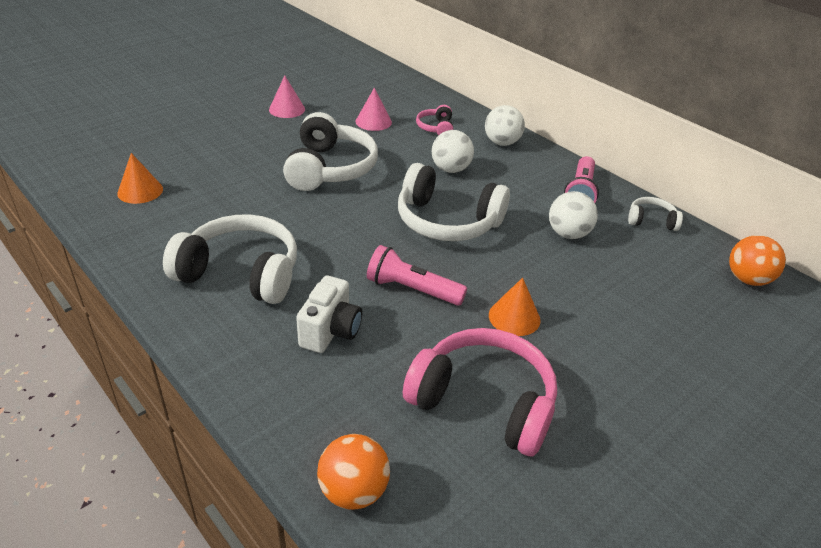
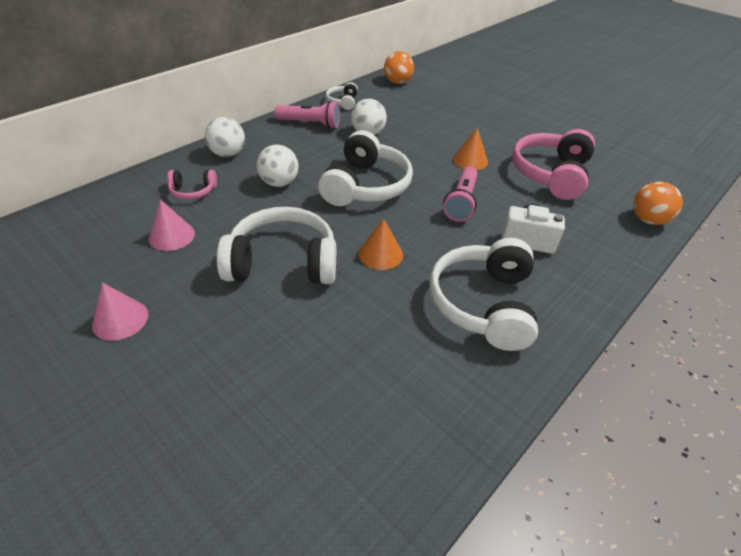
camera: 95 degrees left, 5 degrees up
orange cone [117,153,163,204] -> orange cone moved to [359,219,403,270]

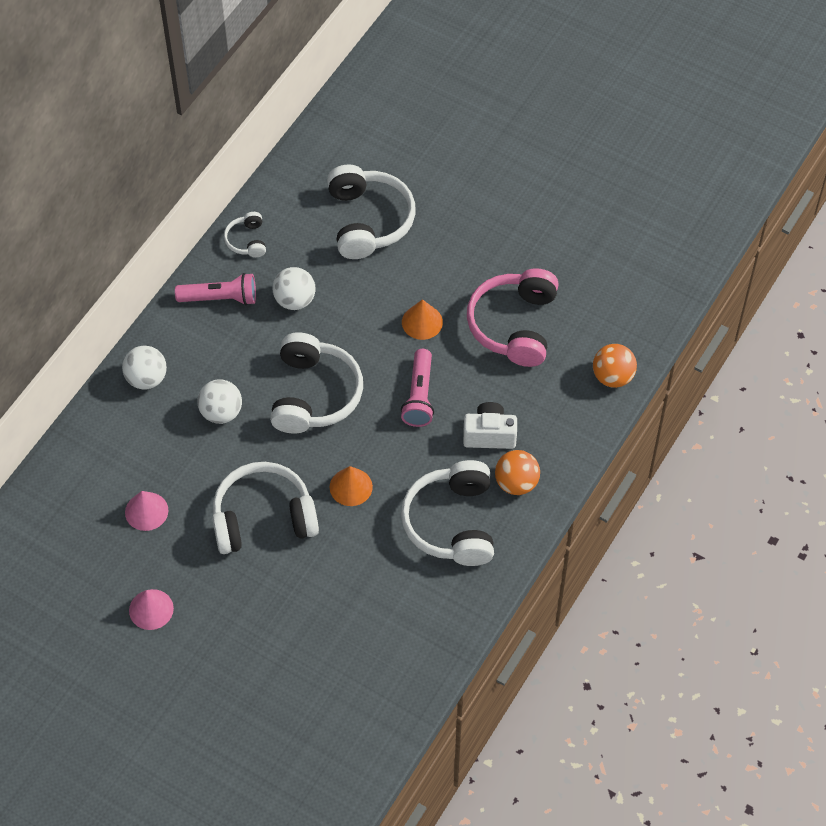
camera: 10 degrees left, 15 degrees up
pink headphones [167,170,217,200] -> none
orange ball [384,51,414,84] -> orange ball moved to [495,450,540,495]
none -> white headphones [327,165,415,259]

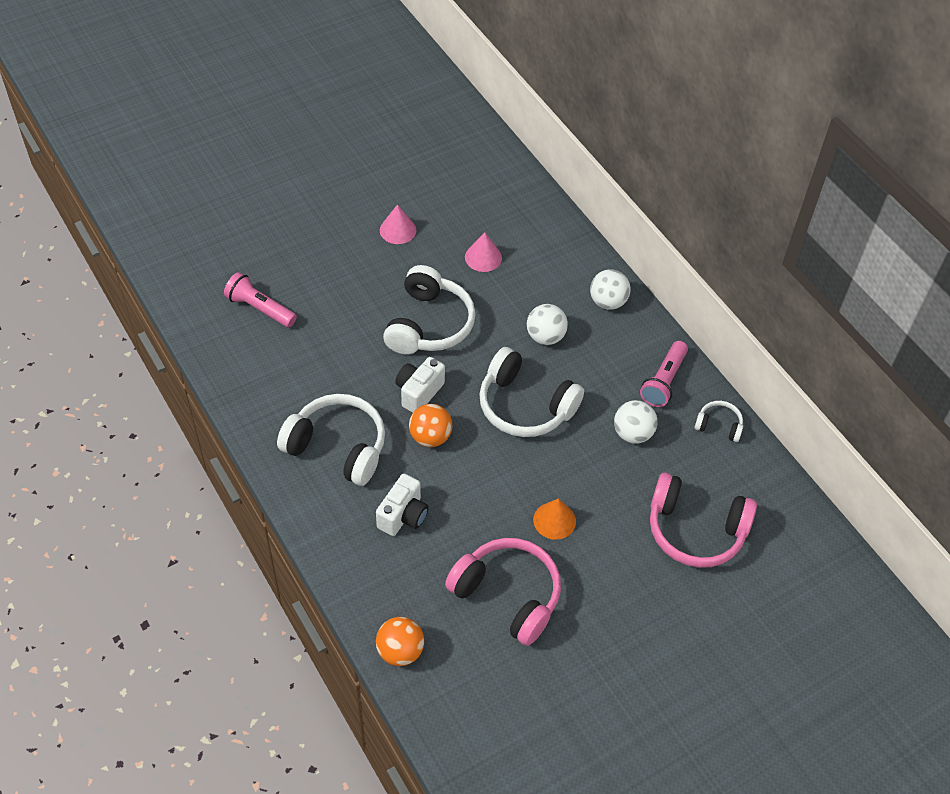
camera: 115 degrees right, 5 degrees down
white headphones [327,165,415,259] -> pink headphones [650,472,757,568]
orange cone [330,466,373,506] -> white camera [395,357,445,413]
pink flashlight [401,349,434,427] -> pink flashlight moved to [224,272,297,327]
orange ball [495,450,540,495] -> orange ball moved to [409,404,452,447]

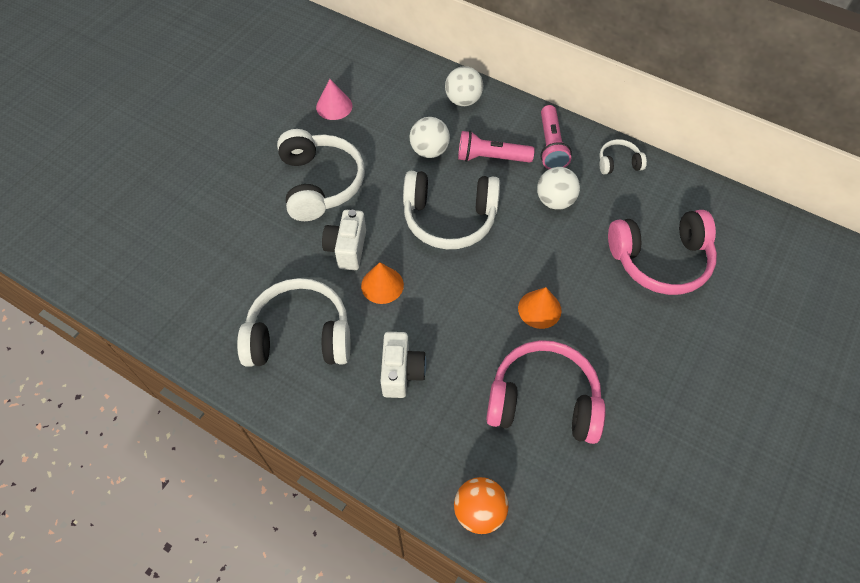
camera: 25 degrees left, 5 degrees up
pink flashlight [224,272,297,327] -> pink flashlight moved to [458,131,535,163]
pink cone [380,204,417,244] -> none
orange ball [409,404,452,447] -> orange cone [361,262,404,304]

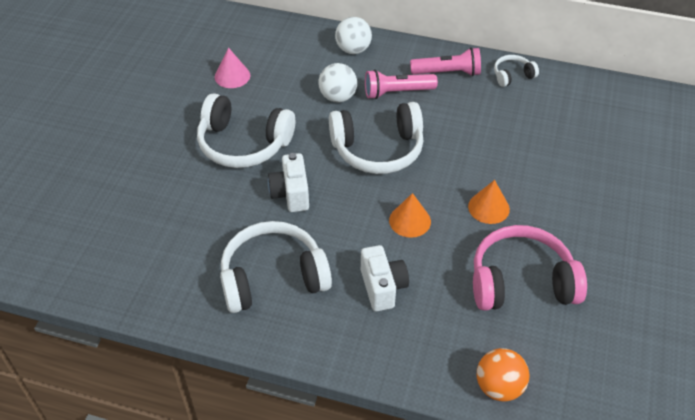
camera: 15 degrees left, 10 degrees down
white headphones [277,129,365,221] -> white headphones turned 135 degrees clockwise [197,93,295,168]
orange cone [361,262,404,304] -> orange cone moved to [389,193,431,238]
white ball [537,167,580,210] -> none
pink flashlight [540,105,572,169] -> pink flashlight turned 75 degrees counterclockwise [410,47,481,76]
pink headphones [608,210,717,295] -> none

